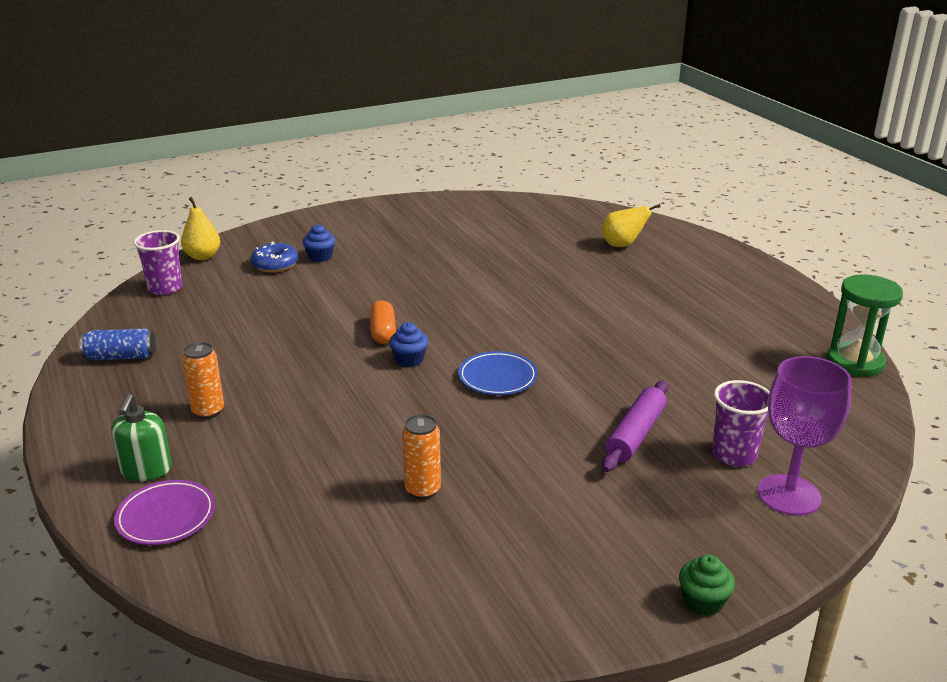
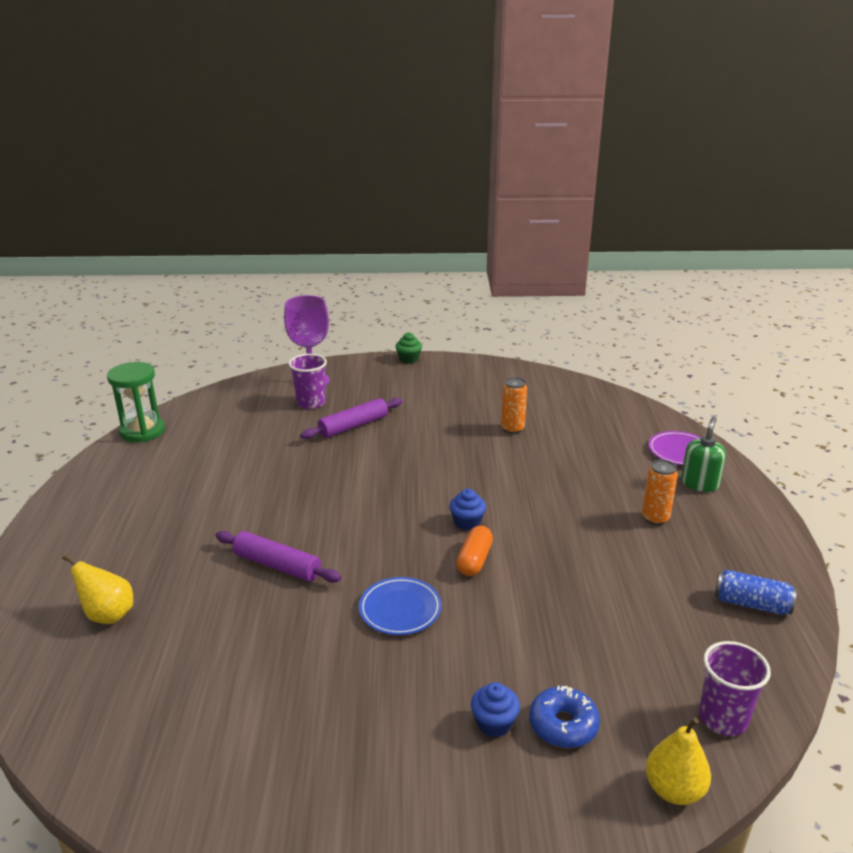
camera: 155 degrees left, 0 degrees up
blue plate [458,351,538,395] -> blue plate moved to [359,577,442,635]
none -> purple rolling pin [216,531,341,583]

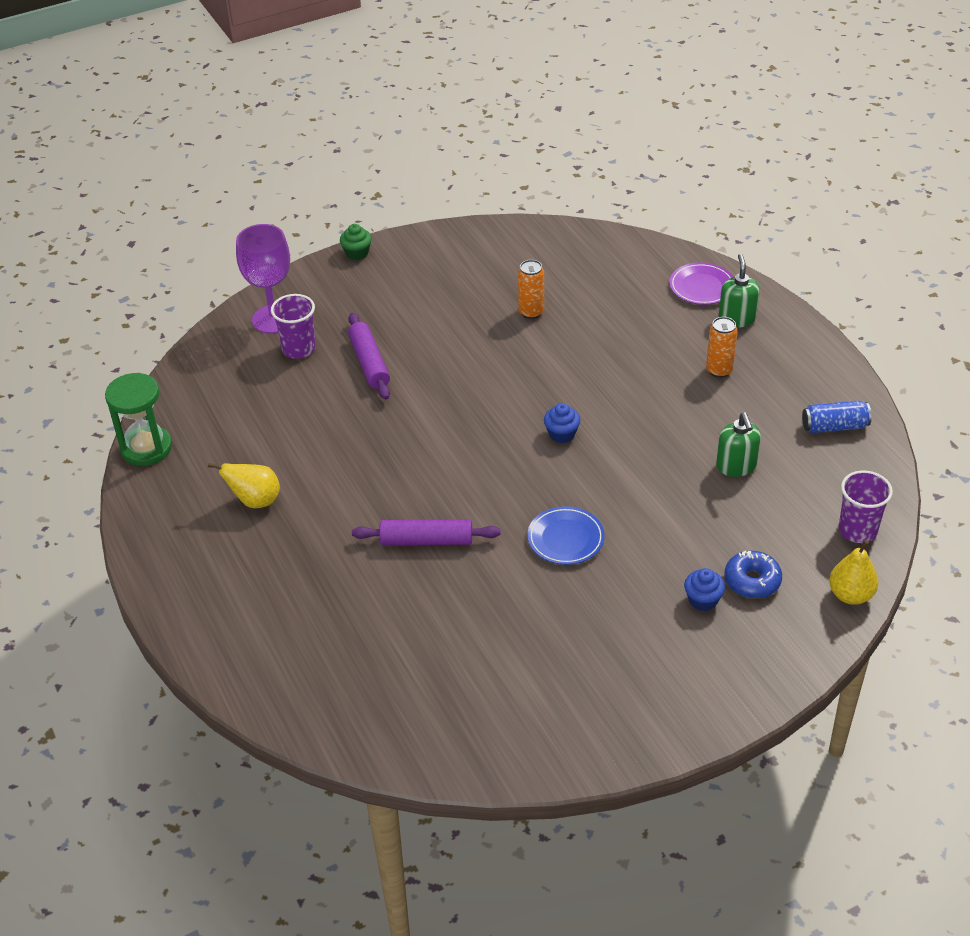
camera: 25 degrees left, 15 degrees up
yellow pear [62,555,133,624] -> yellow pear moved to [208,463,280,508]
purple rolling pin [301,398,403,439] -> purple rolling pin turned 45 degrees counterclockwise [348,313,390,400]
orange capsule [456,526,493,576] -> none
none -> green soap dispenser [716,413,761,477]

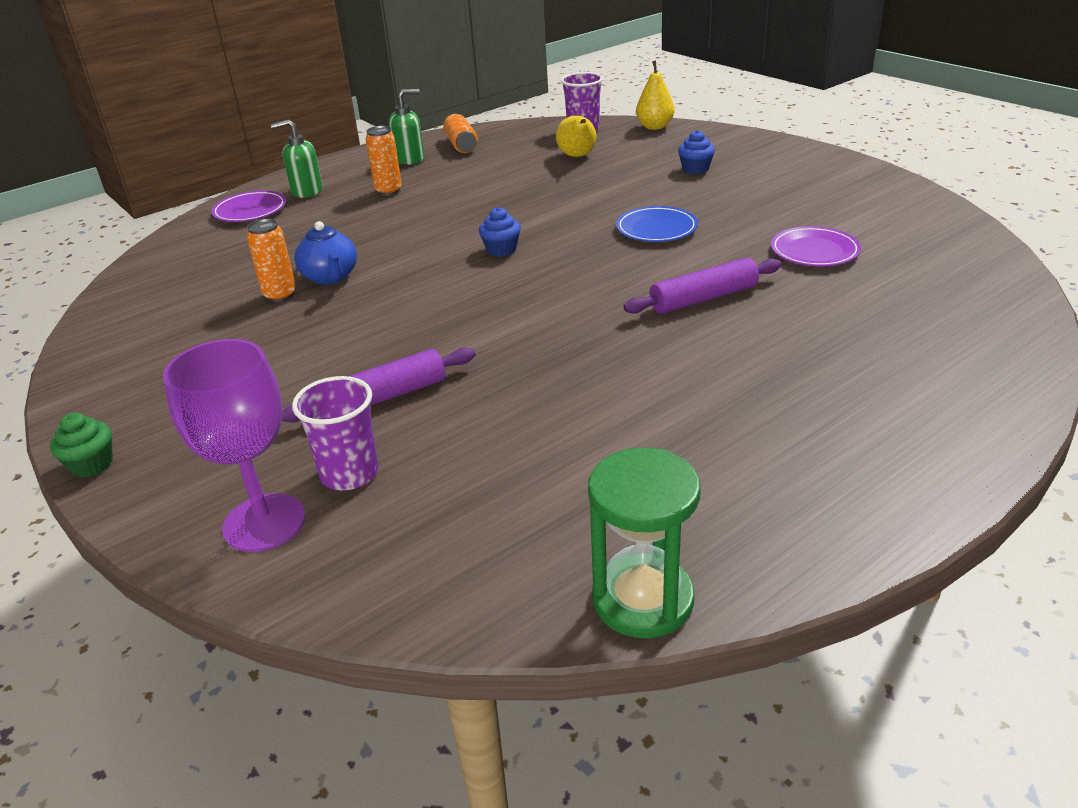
camera: 100 degrees left, 10 degrees down
yellow pear [208,463,280,508] -> yellow pear moved to [556,115,596,157]
purple rolling pin [352,520,501,545] -> purple rolling pin turned 75 degrees clockwise [624,258,781,314]
green soap dispenser [716,413,761,477] -> green soap dispenser moved to [389,89,425,165]
blue donut [724,551,782,599] -> none
blue can [802,401,872,433] -> orange can [443,114,478,153]
none -> blue teapot [294,221,357,285]
none -> purple plate [771,226,861,267]

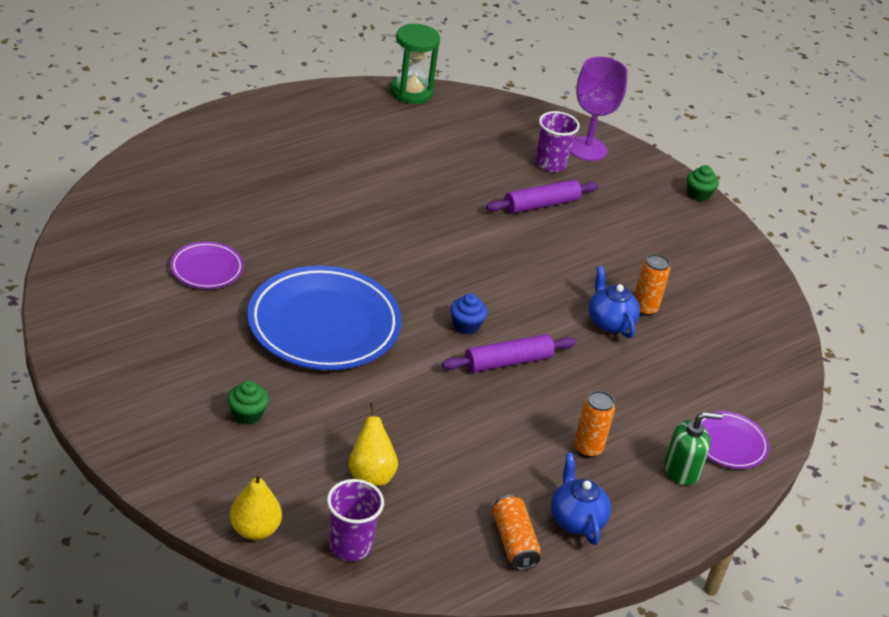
camera: 175 degrees right, 5 degrees up
green soap dispenser [389,89,425,165] -> blue teapot [551,453,611,545]
blue plate [616,206,698,242] -> blue plate [247,266,402,370], size x2.06
purple rolling pin [624,258,781,314] -> purple rolling pin moved to [442,334,576,372]
blue cupcake [678,130,715,174] -> green cupcake [228,381,269,425]

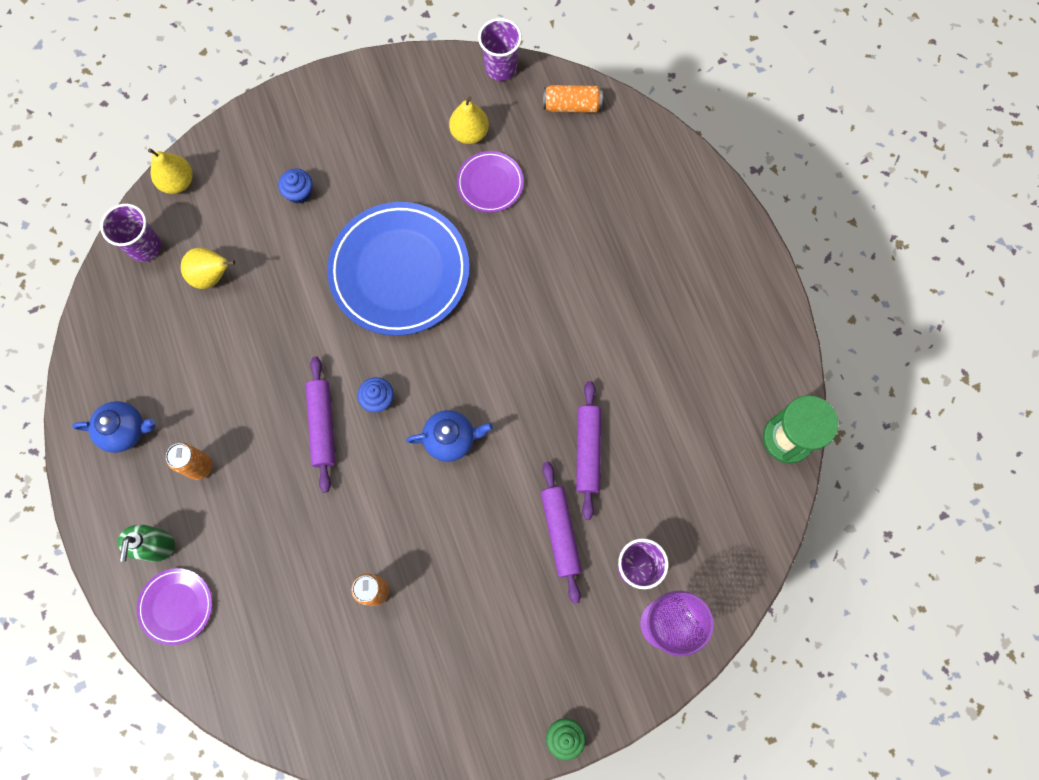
camera: 110 degrees right, 35 degrees up
green cupcake [228,381,269,425] -> blue cupcake [278,169,312,204]
orange can [493,494,540,570] -> orange can moved to [544,85,603,113]
blue teapot [589,266,640,338] -> blue teapot moved to [406,410,493,462]
none -> yellow pear [449,96,489,144]
none -> purple cup [478,18,522,81]
none -> purple rolling pin [576,381,601,520]

